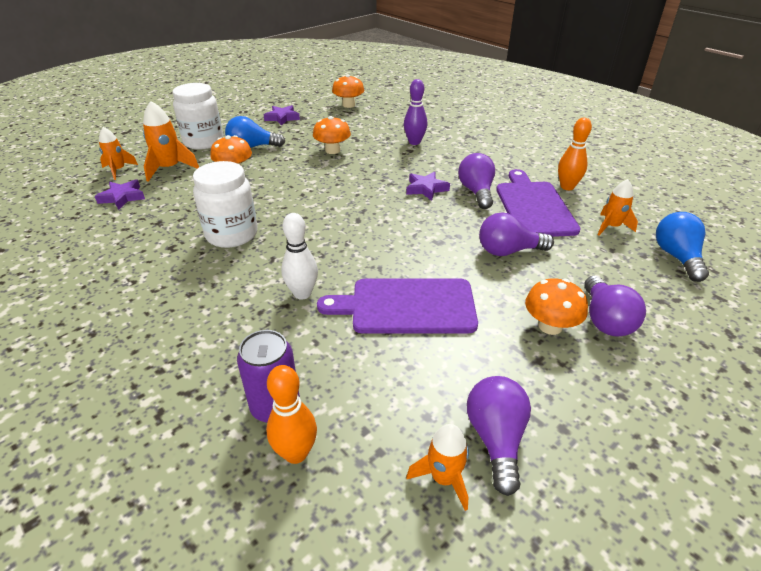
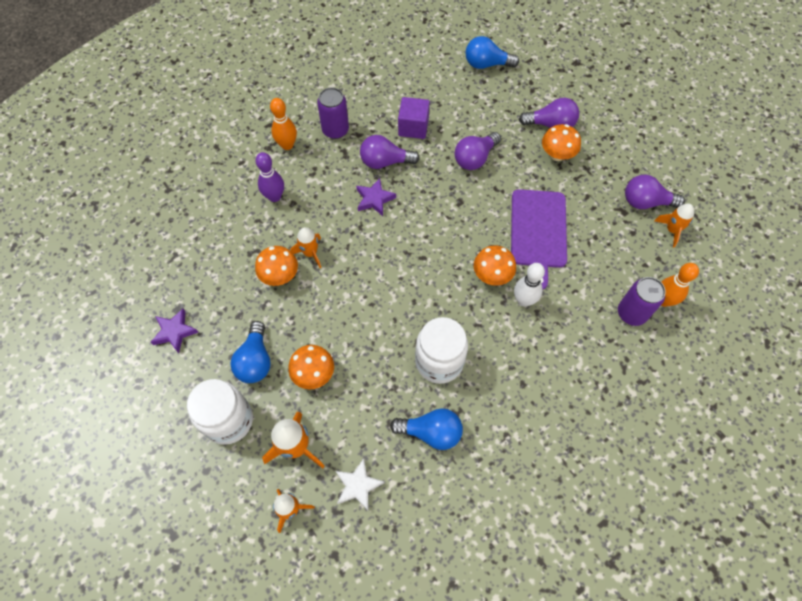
camera: 85 degrees left, 25 degrees up
purple star [95,179,145,210] -> white star [335,458,384,510]
orange mushroom [332,74,364,108] -> orange mushroom moved to [474,245,516,286]
purple light bulb [479,213,554,256] -> purple light bulb turned 45 degrees clockwise [455,132,501,170]
purple cutting board [496,169,580,237] -> purple cube [398,97,430,139]
orange bowling pin [558,118,592,190] -> orange bowling pin moved to [270,98,297,150]
orange rocket [598,179,638,235] -> orange rocket moved to [290,227,321,268]
none -> purple can [317,87,349,139]
none -> blue light bulb [390,408,463,450]

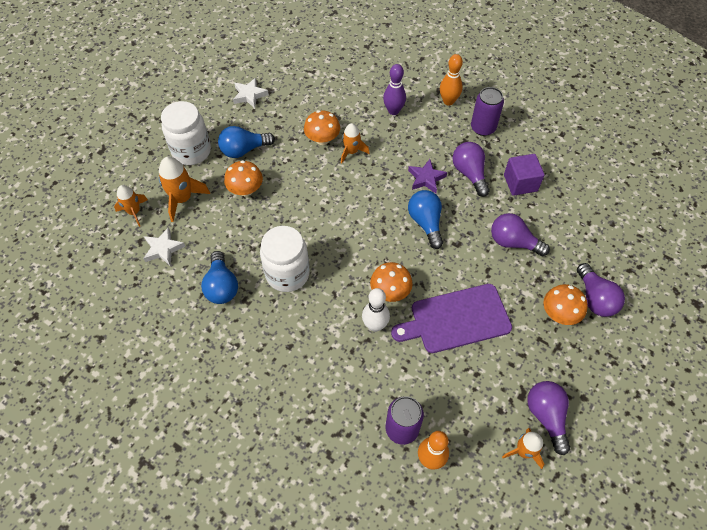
camera: 70 degrees right, 5 degrees down
purple star [151,309,198,353] -> white star [233,78,269,108]
blue light bulb [465,36,519,69] -> blue light bulb moved to [408,190,443,249]

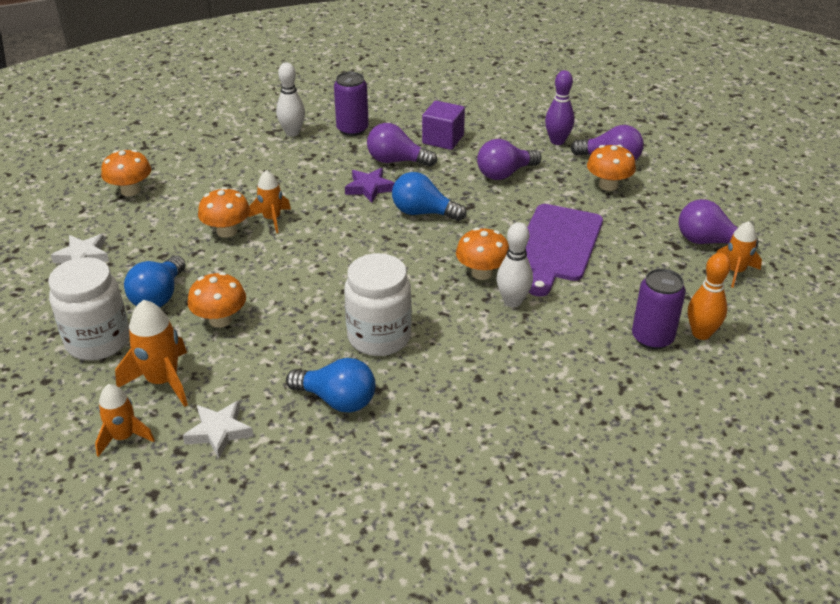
camera: 55 degrees left, 20 degrees down
purple bowling pin [383,64,406,115] -> purple bowling pin moved to [545,70,575,145]
orange bowling pin [440,54,463,106] -> white bowling pin [276,63,305,137]
none -> orange mushroom [101,149,151,196]

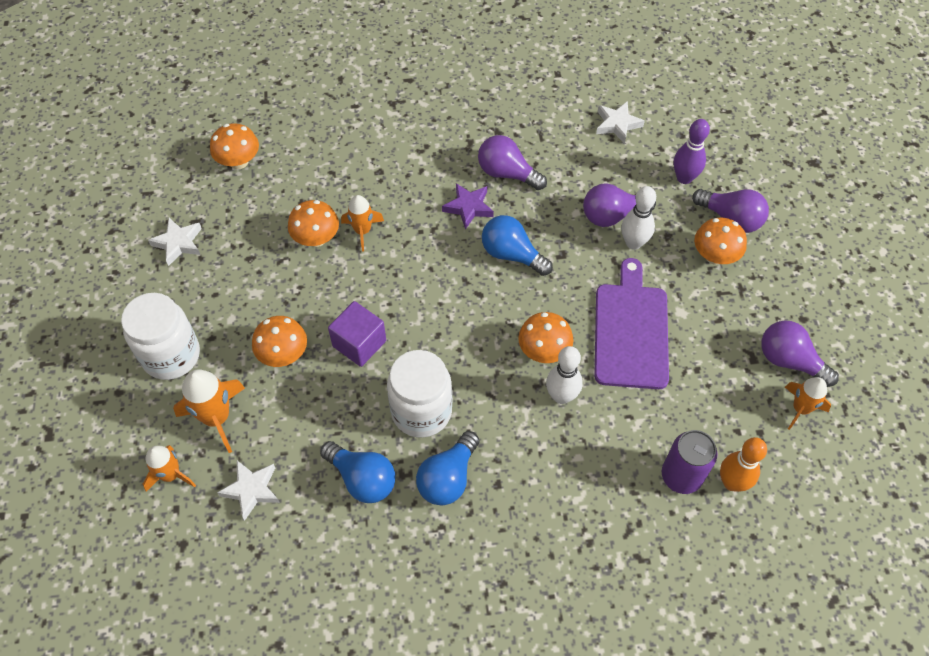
camera: 15 degrees right, 20 degrees up
blue light bulb [124,255,185,308] -> blue light bulb moved to [416,431,480,505]
white bowling pin [276,63,305,137] -> white bowling pin moved to [621,186,656,250]
purple can [334,72,369,136] -> none
purple cube [422,101,465,150] -> purple cube moved to [328,301,386,367]
purple cutting board [526,204,603,297] -> purple cutting board turned 150 degrees clockwise [594,258,669,389]
none -> white star [596,101,645,144]

